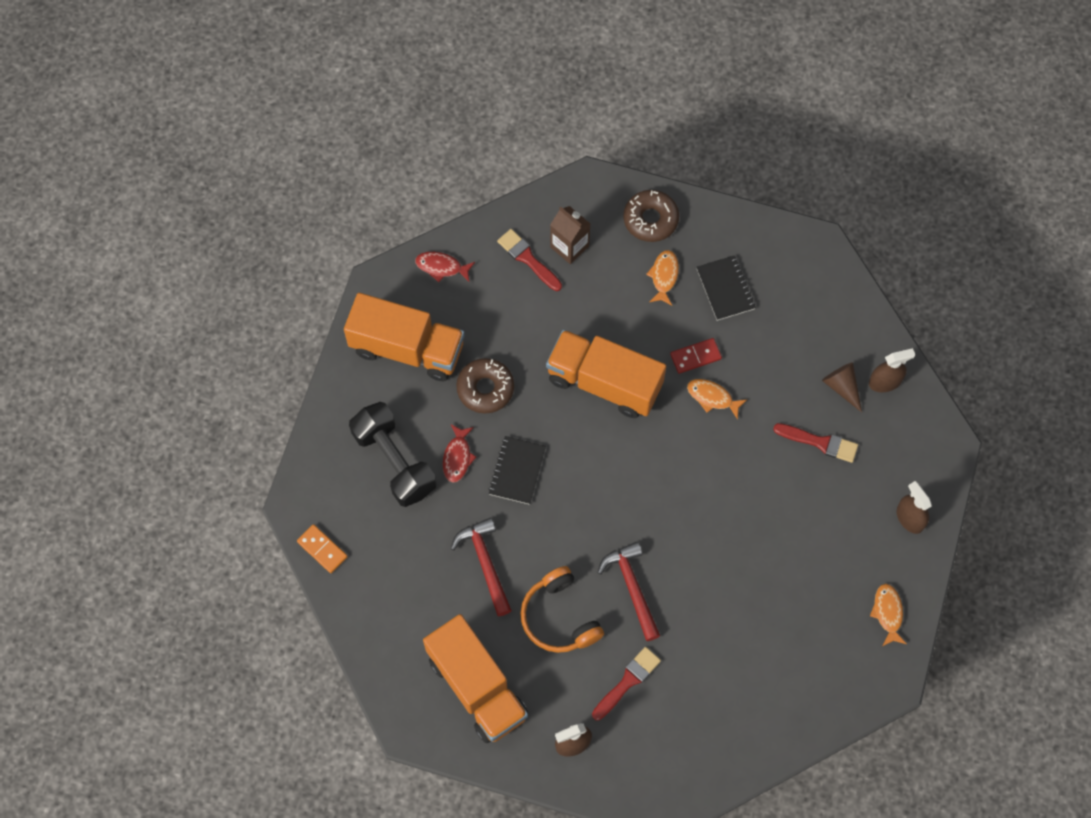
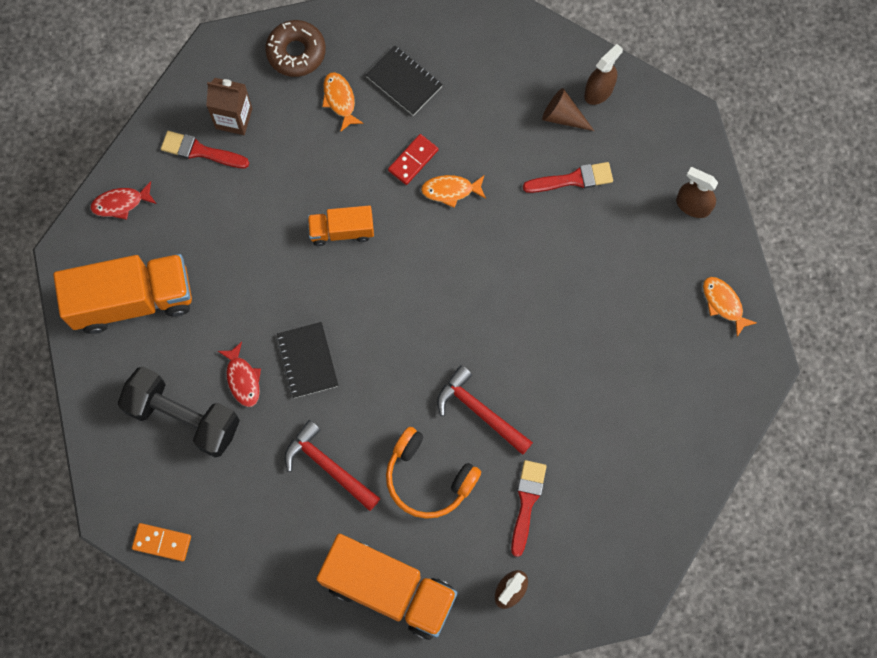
camera: 30 degrees left, 5 degrees up
brown donut [456,358,514,414] -> none
orange truck [546,330,666,418] -> orange truck [307,206,374,246], size x0.53

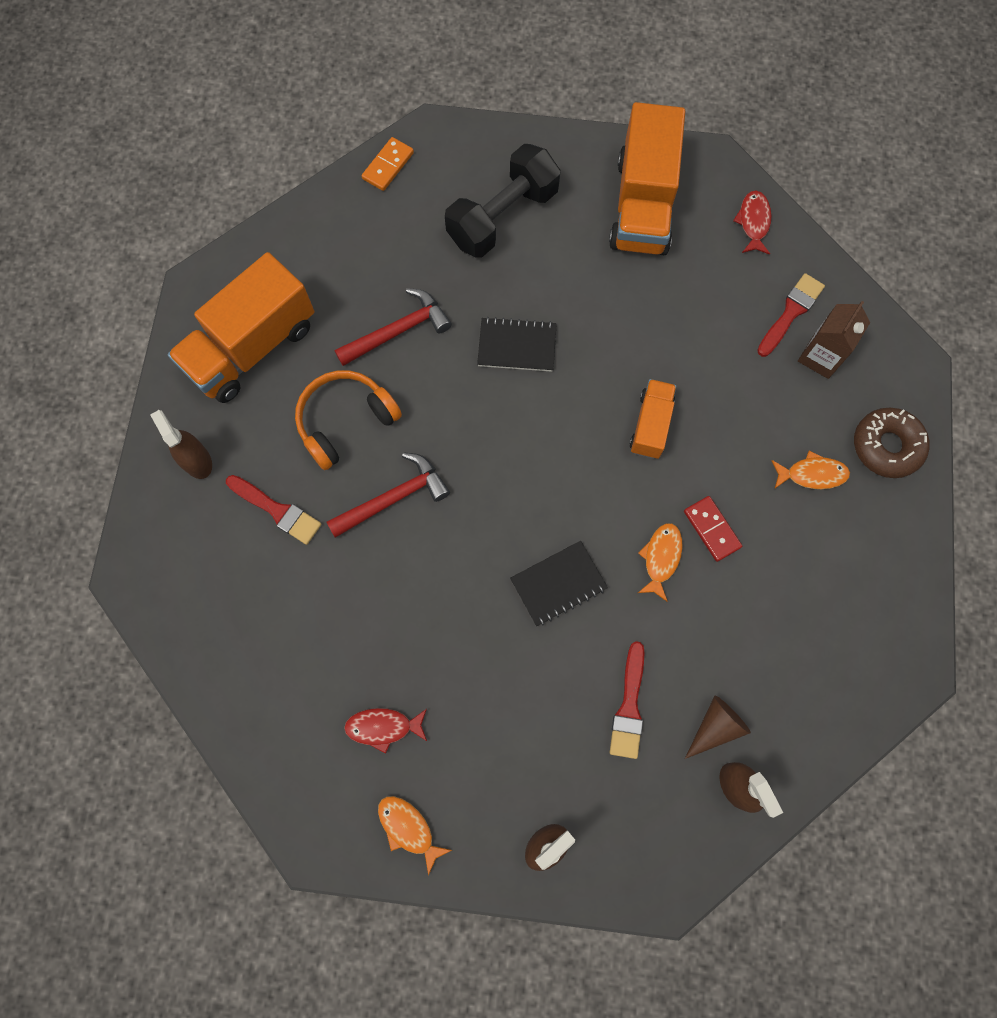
camera: 110 degrees right, 0 degrees up
red fish [218,342,261,407] -> red fish moved to [344,708,427,754]
black notebook [366,46,443,116] -> black notebook moved to [510,541,608,626]
orange fish [703,277,756,337] -> orange fish turned 120 degrees counterclockwise [378,796,452,875]

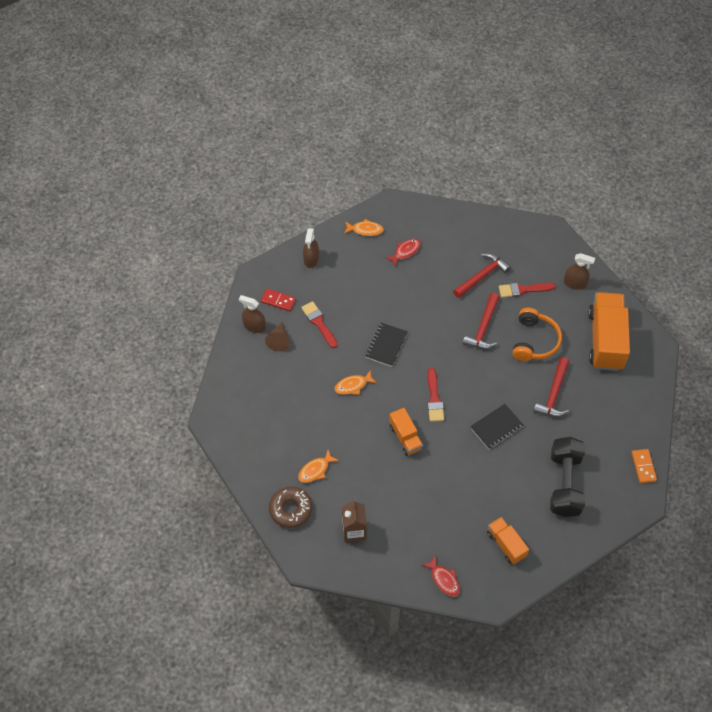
camera: 140 degrees right, 15 degrees down
orange truck [609,102,685,255] -> orange truck [487,517,529,565], size x0.53
orange fish [638,523,682,602] -> orange fish turned 90 degrees clockwise [334,370,377,395]
red domino [684,496,742,562] -> red domino moved to [261,289,296,311]
red brush [757,273,825,357] -> red brush moved to [428,368,444,422]
none -> red hammer [453,253,511,298]

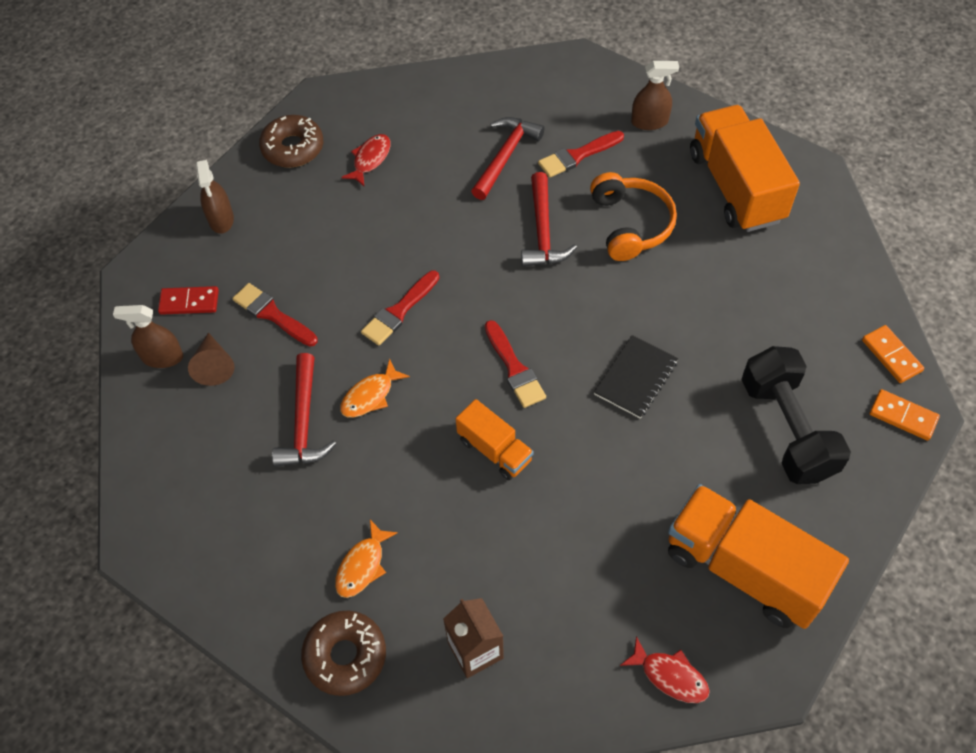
camera: 20 degrees left, 0 degrees up
orange fish [344,219,384,236] -> brown donut [259,115,323,168]
black notebook [365,323,408,367] -> red brush [361,271,439,345]
orange truck [487,517,529,565] -> orange truck [668,484,849,629], size x1.88
red hammer [533,357,569,417] -> red hammer moved to [272,353,336,467]
none -> orange domino [869,389,940,441]

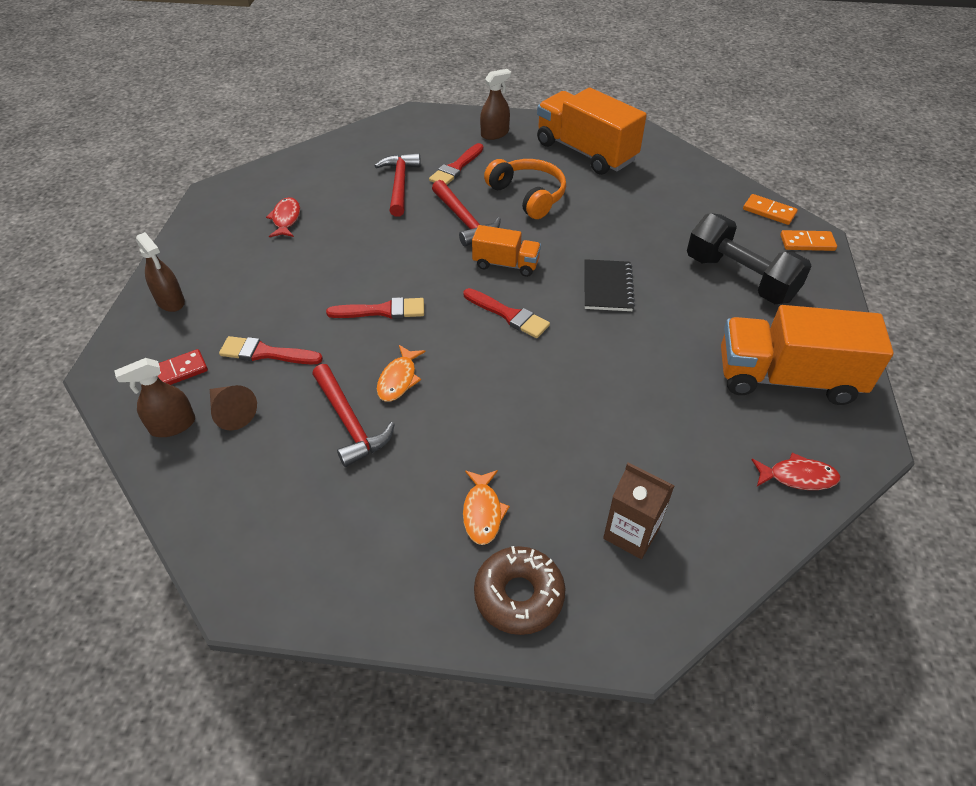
camera: 30 degrees left, 10 degrees down
brown donut [259,115,323,168] -> none
red brush [361,271,439,345] -> red brush turned 105 degrees counterclockwise [326,297,424,319]
orange truck [456,399,534,480] -> orange truck moved to [472,225,541,277]

